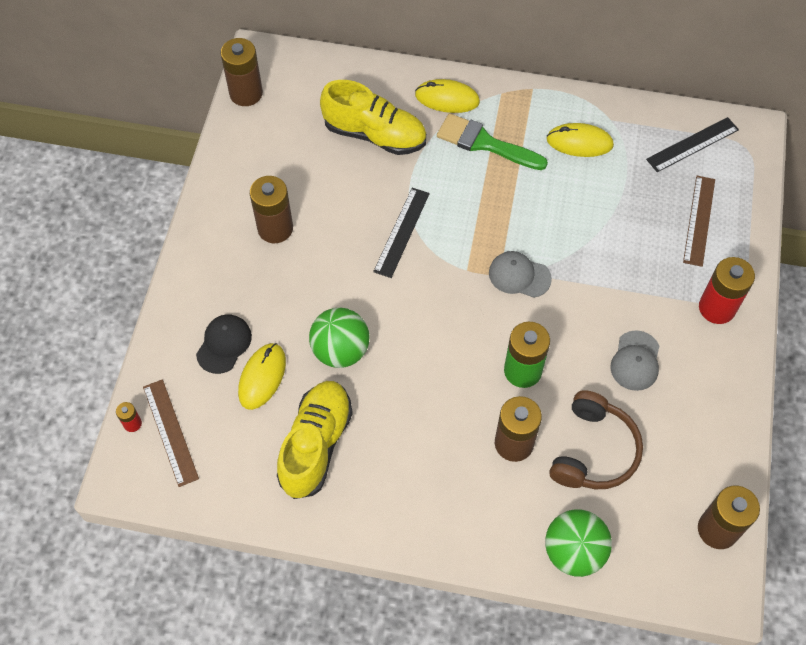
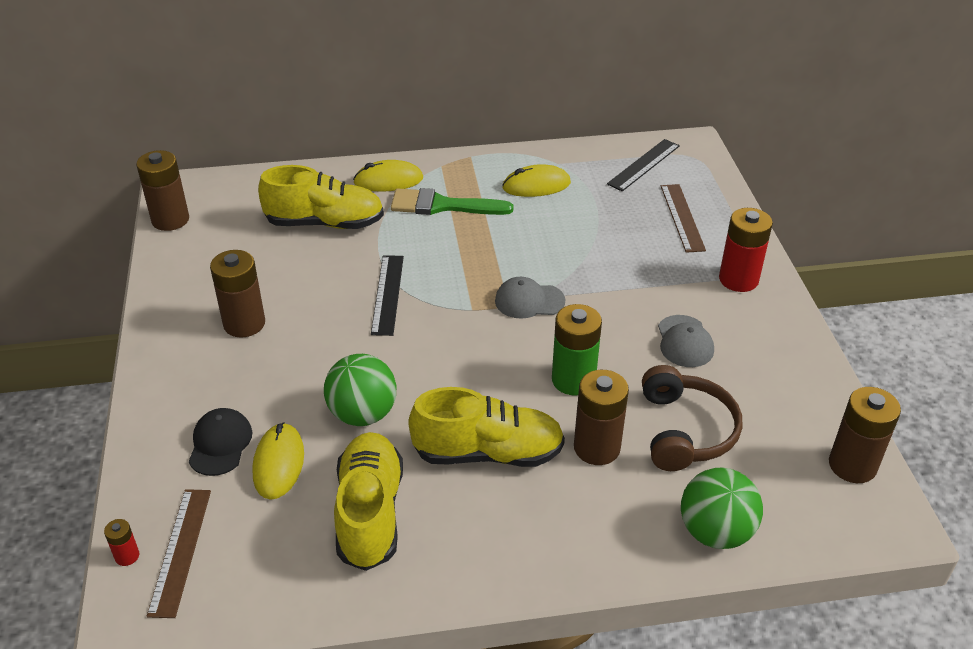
camera: 20 degrees left, 20 degrees down
brown ruler [143,379,199,487] -> brown ruler turned 45 degrees clockwise [147,489,211,618]
none -> yellow shoe [409,387,565,467]

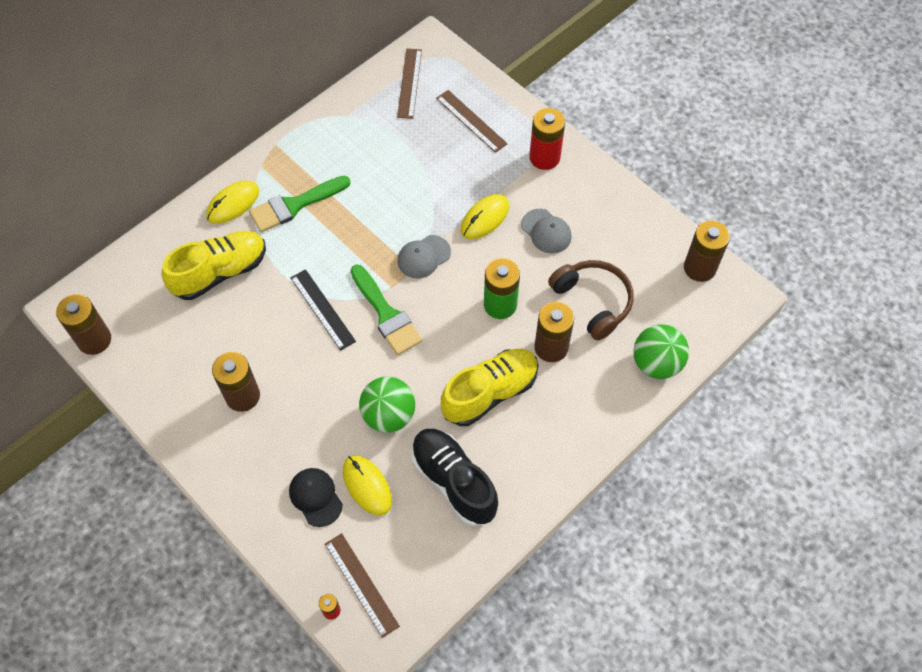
camera: 35 degrees left, 20 degrees up
yellow shoe [334,432,403,571] -> black shoe [411,429,498,526]
yellow mouse [502,164,571,197] -> yellow mouse moved to [461,194,509,239]
black ruler [607,139,680,191] -> brown ruler [397,49,422,119]
none -> green brush [351,265,423,355]

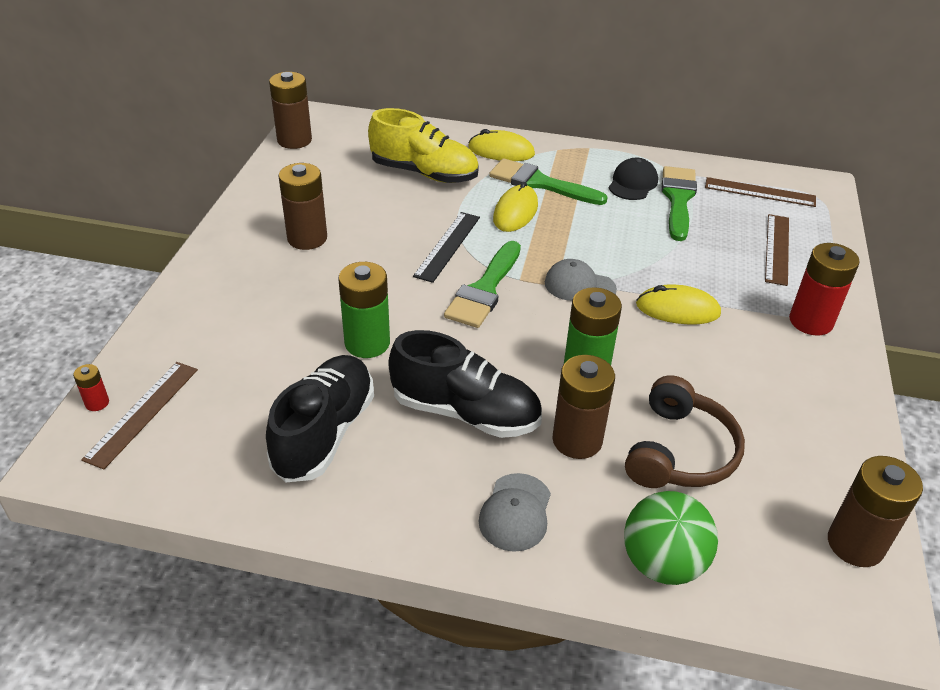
camera: 55 degrees right, 20 degrees down
black cap [289,468,343,527] -> black cap moved to [609,157,658,200]
yellow mouse [343,455,392,516] -> yellow mouse moved to [493,181,538,232]
green ball [359,376,415,433] -> green battery [338,262,390,358]
brown ruler [397,49,422,119] -> brown ruler turned 45 degrees clockwise [705,177,816,207]
yellow shoe [441,349,538,426] -> black shoe [388,330,542,438]
grey cap [521,209,572,253] -> grey cap moved to [478,473,551,552]
none -> green brush [662,166,697,241]

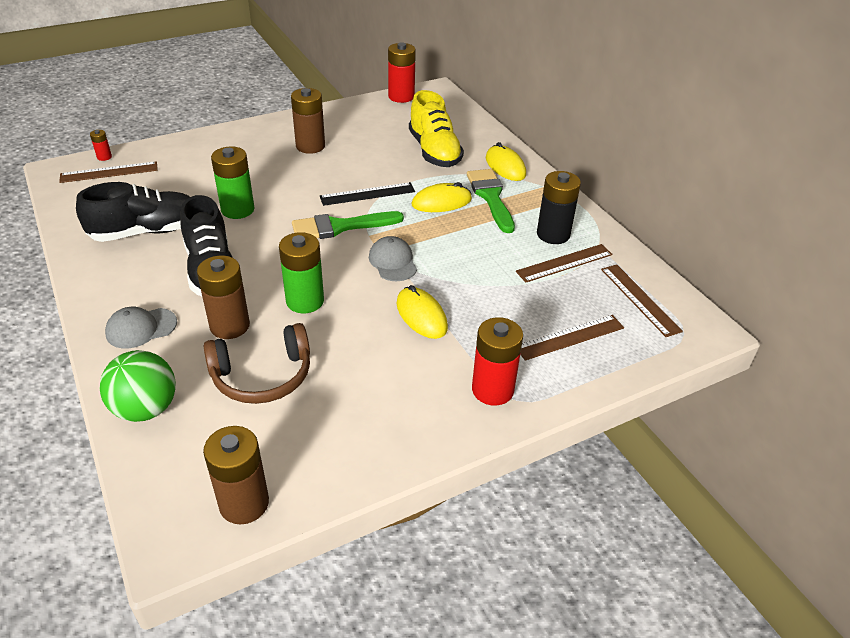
camera: 50 degrees right, 0 degrees up
brown battery [269,72,312,149] -> red battery [388,42,416,103]
black cap [609,157,658,200] -> black battery [537,171,581,244]
green brush [662,166,697,241] -> brown ruler [516,244,613,283]

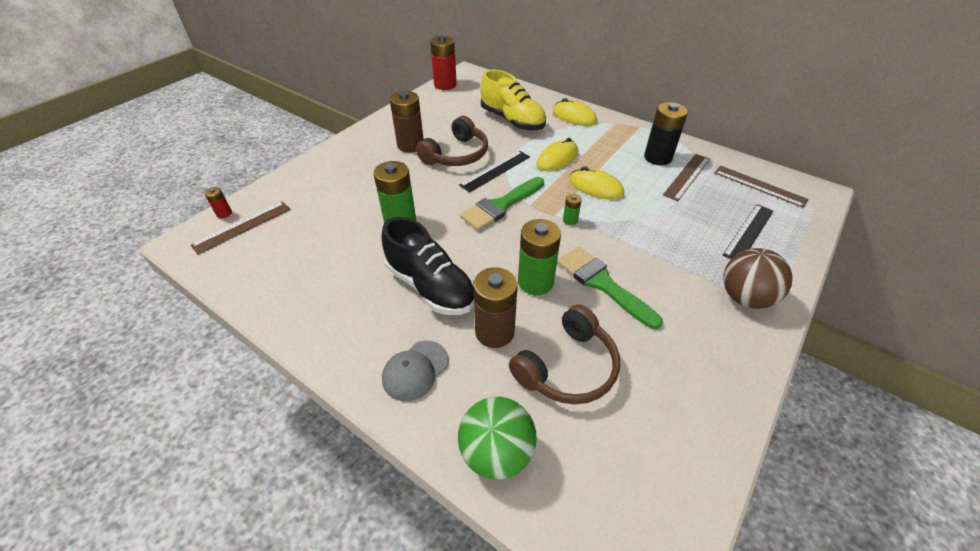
camera: 25 degrees left, 5 degrees up
black shoe [76,182,190,242] -> none
brown battery [203,426,269,524] -> none
grey cap [369,236,417,281] -> green battery [563,194,582,225]
yellow mouse [396,285,448,339] -> yellow mouse moved to [569,166,624,200]
green brush [467,169,515,233] -> green brush moved to [557,247,663,329]
red battery [472,317,523,406] -> brown ball [723,248,793,309]
brown ruler [520,315,624,361] -> black ruler [723,204,773,259]
none -> brown headphones [416,116,488,166]

